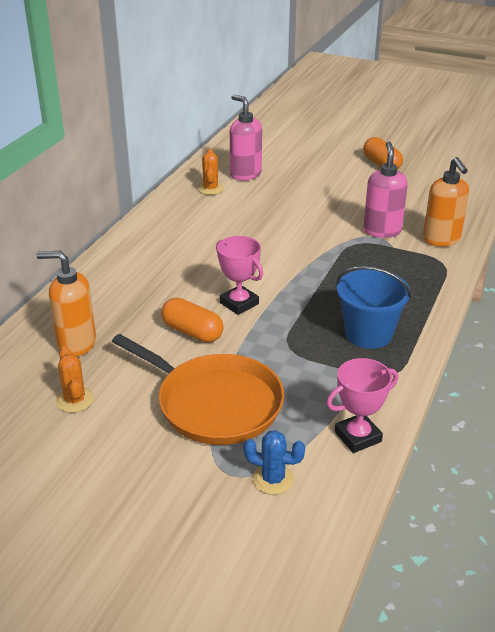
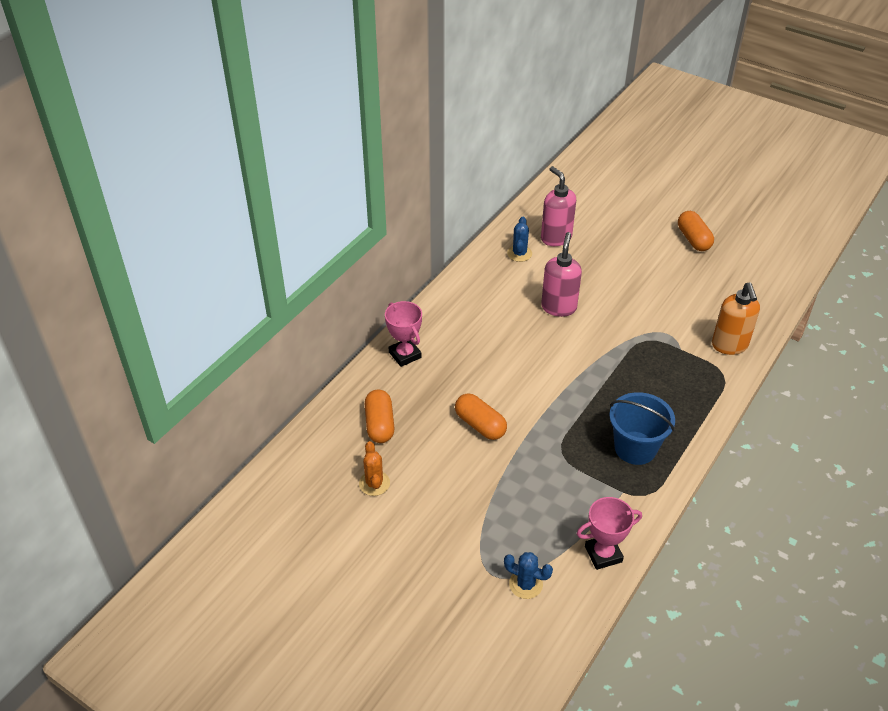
camera: 10 degrees right, 10 degrees up
orange soap dispenser [36,251,96,357] -> orange capsule [365,390,395,443]
orange pan [112,334,284,445] -> none
orange cactus [198,149,224,195] -> blue cactus [507,217,532,262]
pink trophy [216,236,263,315] -> pink trophy moved to [385,301,422,367]
pink soap dispenser [363,142,408,238] -> pink soap dispenser moved to [541,232,582,317]

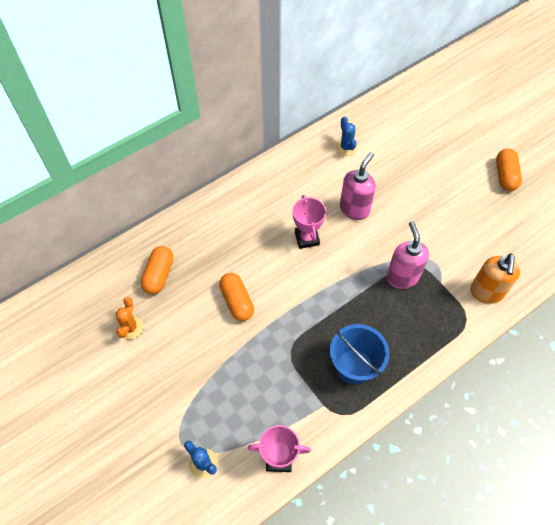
camera: 20 degrees right, 15 degrees up
pink trophy [385,301,422,367] -> pink trophy moved to [293,195,326,249]
blue cactus [507,217,532,262] -> blue cactus turned 45 degrees counterclockwise [335,116,357,156]
pink soap dispenser [541,166,576,246] -> pink soap dispenser moved to [386,221,429,289]

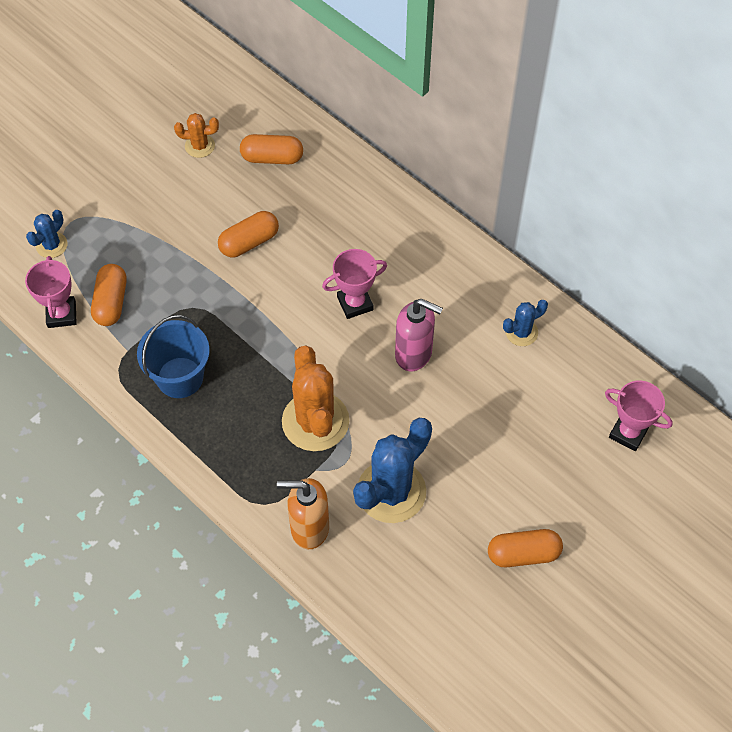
camera: 80 degrees right, 0 degrees up
pink soap dispenser [386,221,429,289] -> orange cactus [282,346,349,451]
none -> orange capsule [91,264,127,326]
none -> blue cactus [353,418,432,523]
none -> pink trophy [605,381,673,451]

